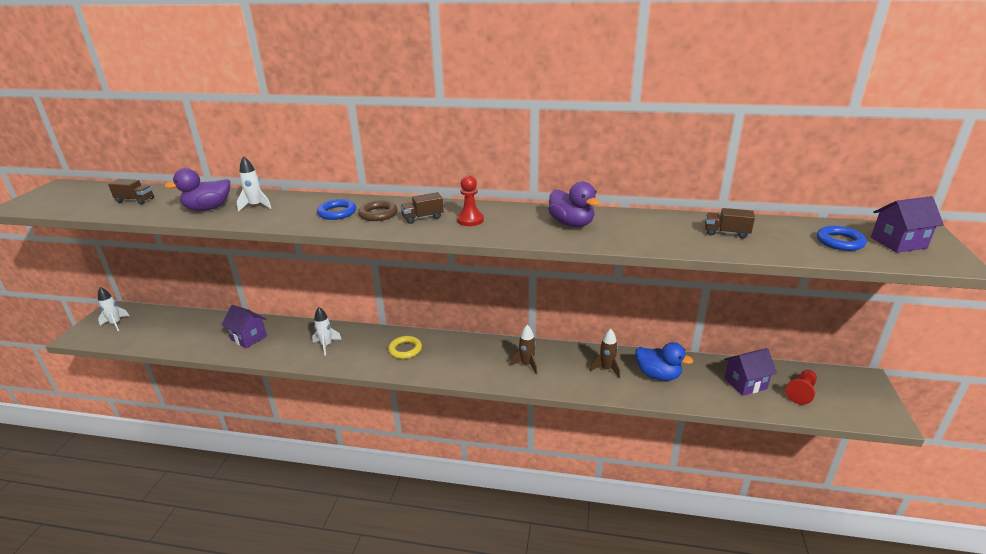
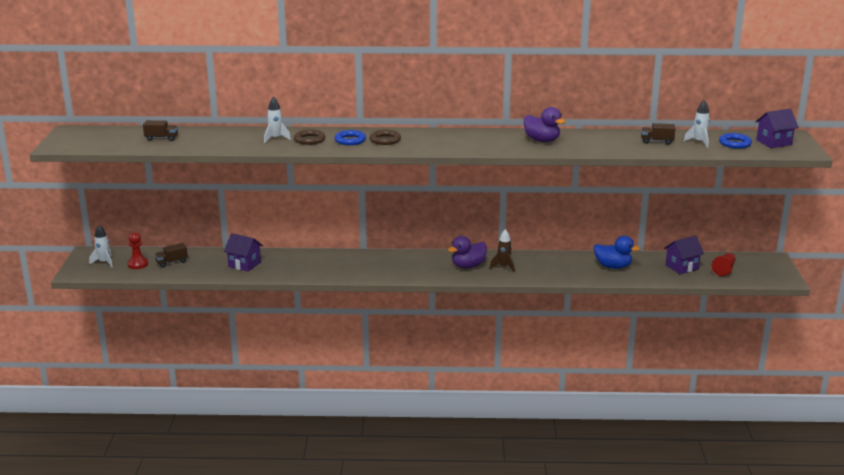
camera: 10 degrees left, 5 degrees down
purple duck [165,168,230,211] -> purple duck moved to [448,236,487,268]
white rocket [312,307,342,356] -> white rocket moved to [684,100,710,148]
yellow ring [388,336,422,359] -> none
brown truck [400,192,444,224] -> brown truck moved to [155,243,188,268]
red pawn [457,175,484,226] -> red pawn moved to [128,232,148,269]
brown rocket [590,329,620,378] -> none
none -> brown ring [294,129,326,145]

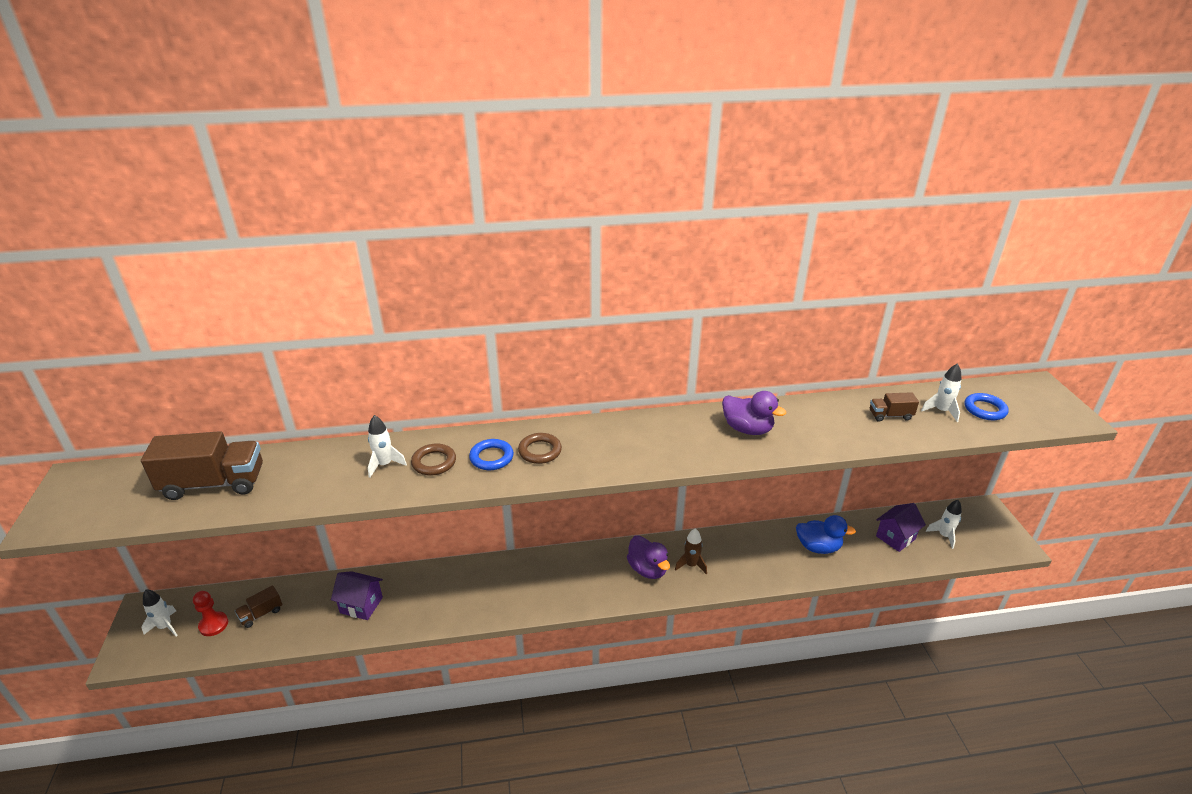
camera: 10 degrees left, 10 degrees up
brown truck [143,120,178,141] -> brown truck [141,431,263,500], size x2.05
purple duck [448,236,487,268] -> purple duck turned 75 degrees counterclockwise [627,535,670,579]
red pawn [712,253,735,276] -> white rocket [926,500,962,549]
purple house [755,109,799,148] -> none

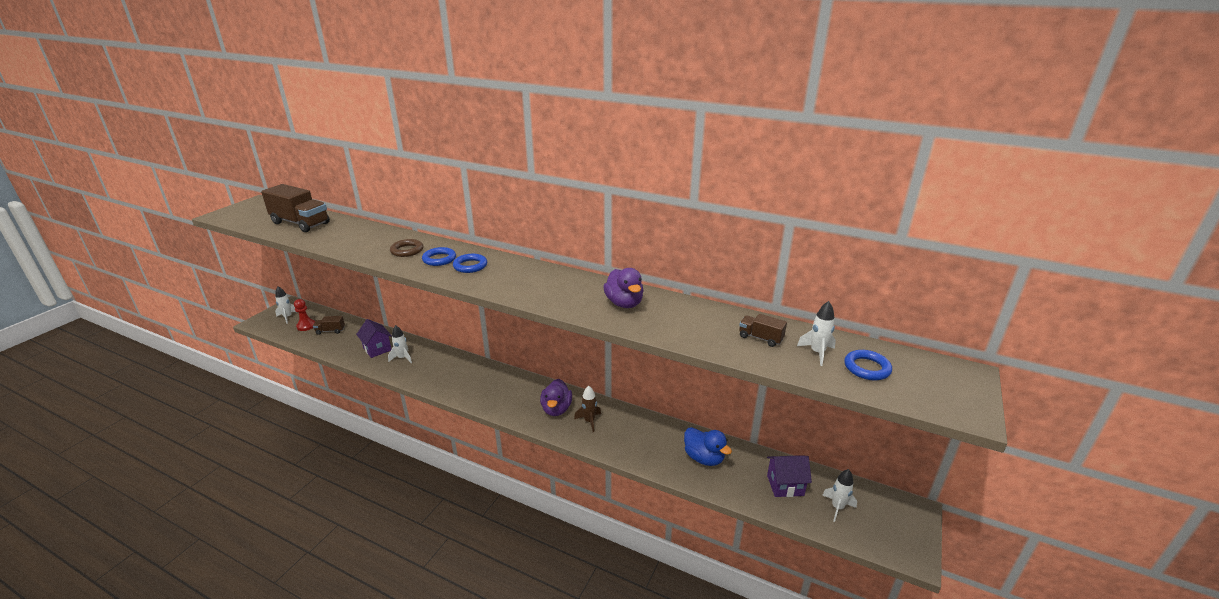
camera: 35 degrees right, 5 degrees down
white rocket [368,415,407,478] -> white rocket moved to [388,325,412,363]
brown ring [518,433,562,464] -> blue ring [453,254,487,273]

